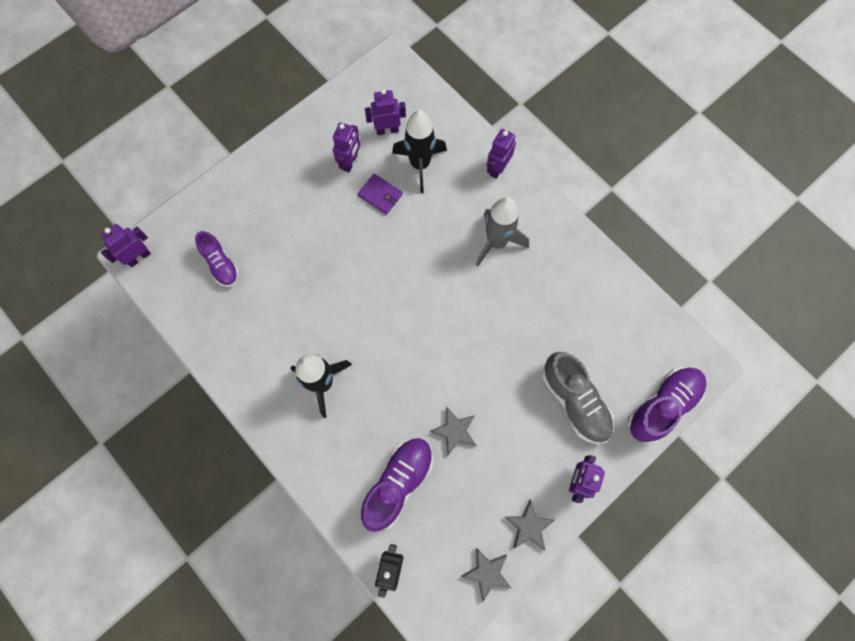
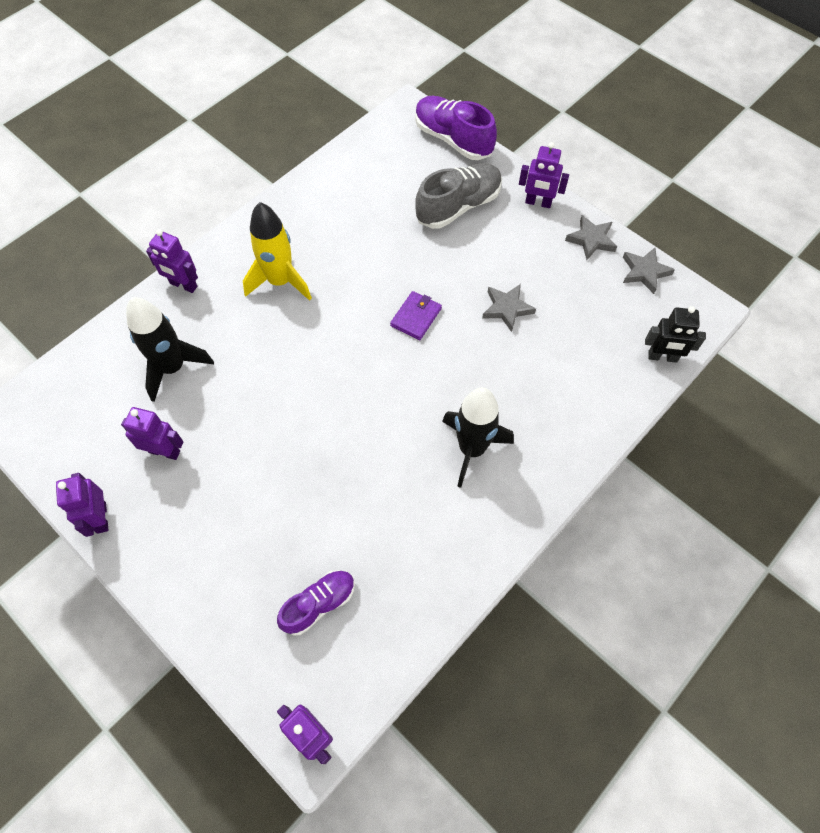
camera: 95 degrees left, 10 degrees down
purple wallet [358,174,403,215] -> purple wallet moved to [390,291,442,340]
purple shoe [361,438,433,532] -> none
purple robot [365,89,406,135] -> purple robot moved to [56,473,108,537]
grey rocket [476,197,529,266] -> yellow rocket [243,202,312,301]

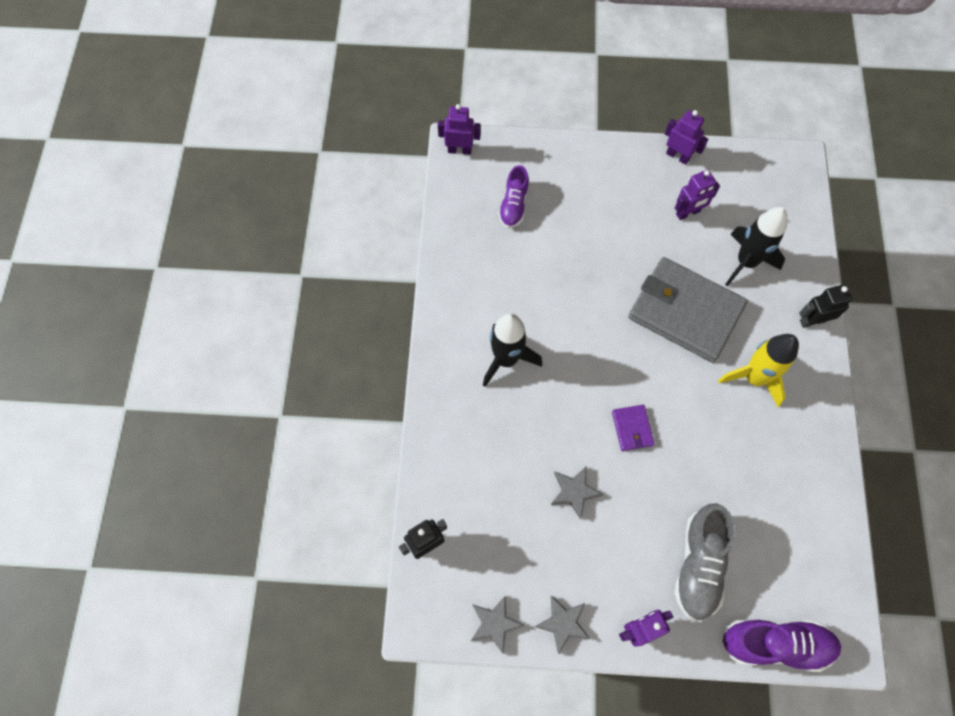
camera: 140 degrees right, 5 degrees up
purple robot [146,229,198,293] -> black robot [799,284,852,328]
none -> grey wallet [628,257,748,363]

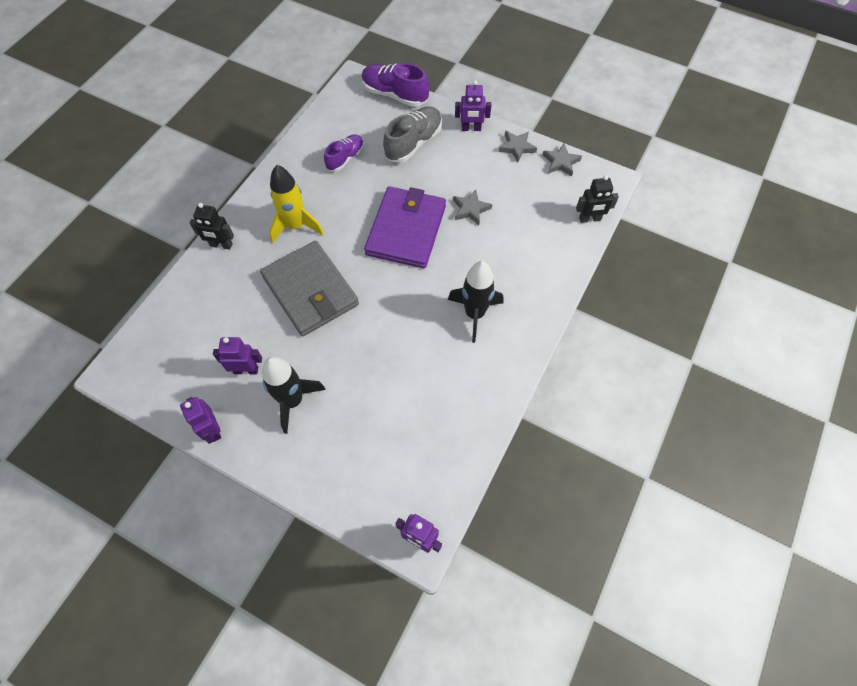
camera: 155 degrees left, 5 degrees down
purple shoe [498,165,529,228] -> purple shoe moved to [324,134,364,172]
purple wallet [612,405,655,451] -> purple wallet [364,186,446,268], size x2.36
black rocket [725,207,787,287] -> black rocket moved to [262,357,326,434]

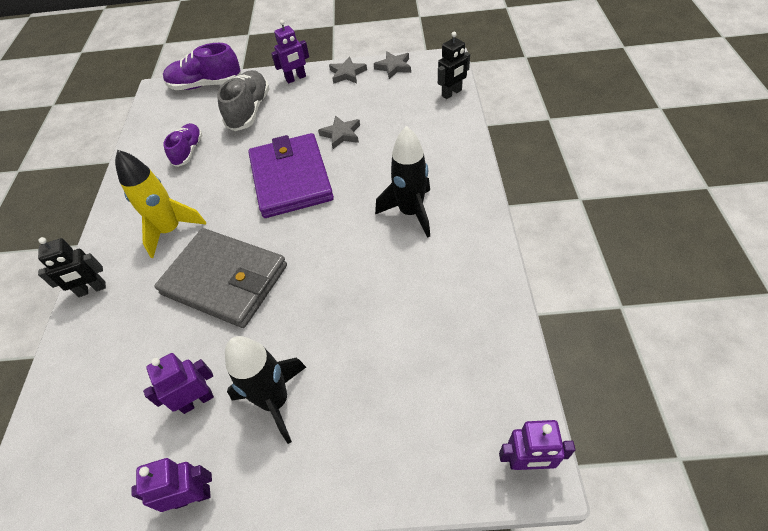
camera: 25 degrees left, 10 degrees down
purple robot [180,397,221,444] -> purple robot turned 135 degrees clockwise [132,458,212,512]

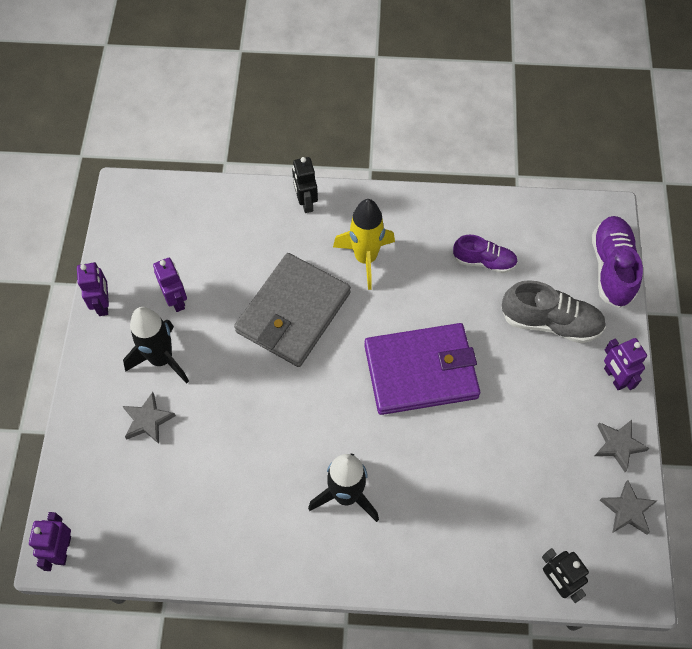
camera: 90 degrees right, 10 degrees up
grey star [318,115,360,149] -> grey star moved to [123,392,176,444]

